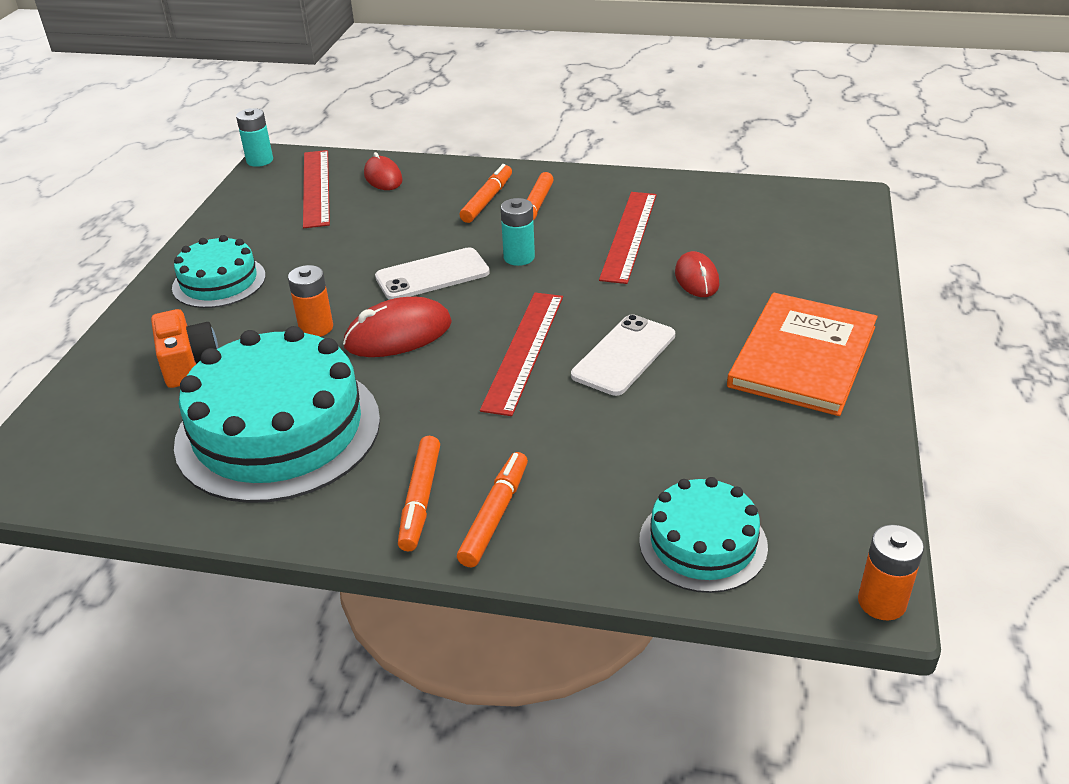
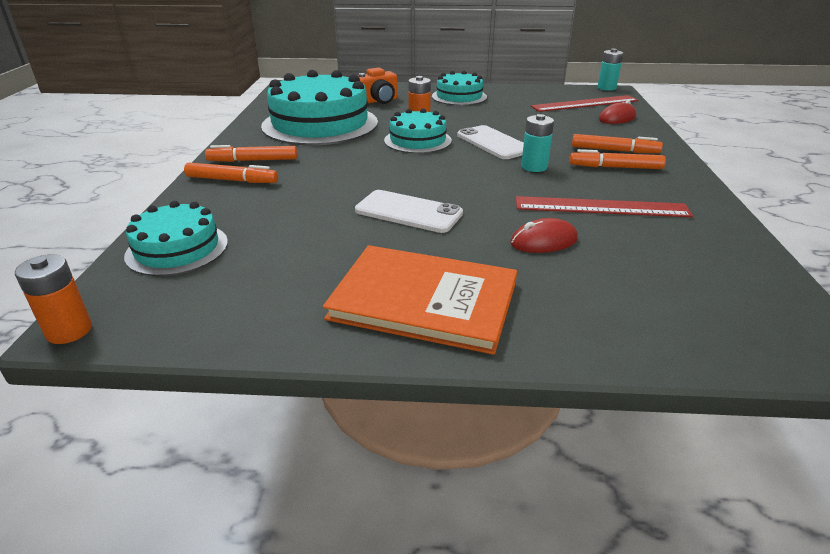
camera: 80 degrees right, 5 degrees down
red mouse [343,297,452,357] -> turquoise cake [384,108,452,154]
red ruler [480,293,563,416] -> none

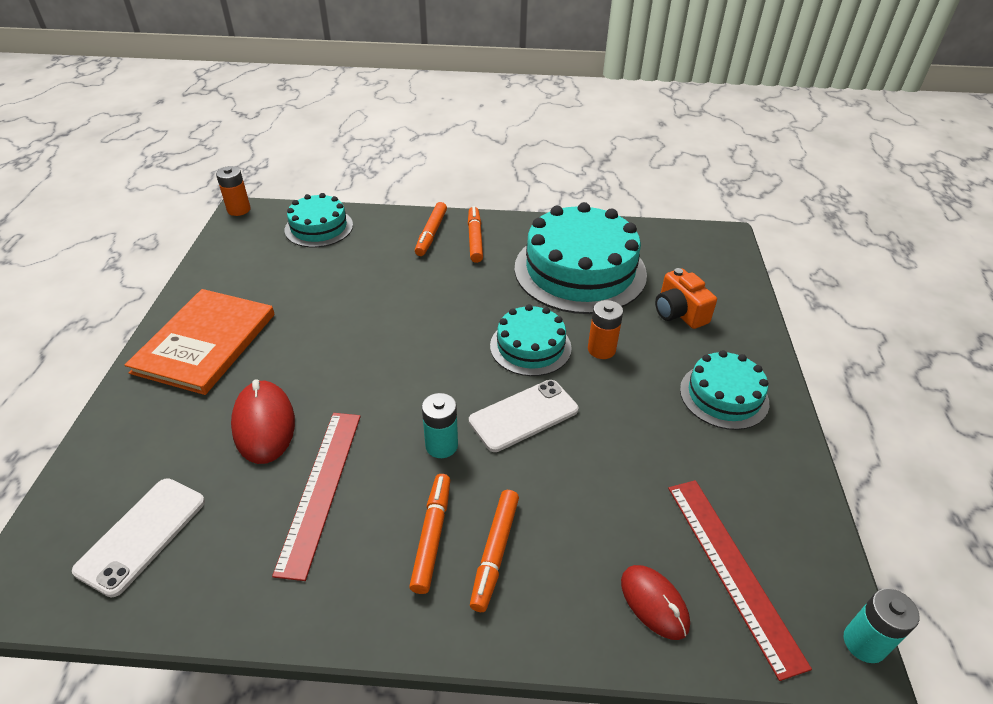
camera: 90 degrees right, 10 degrees up
white phone [355,190,463,233] -> white phone moved to [72,478,205,597]
red mouse [510,218,578,253] -> red mouse [231,380,295,464], size x1.50

